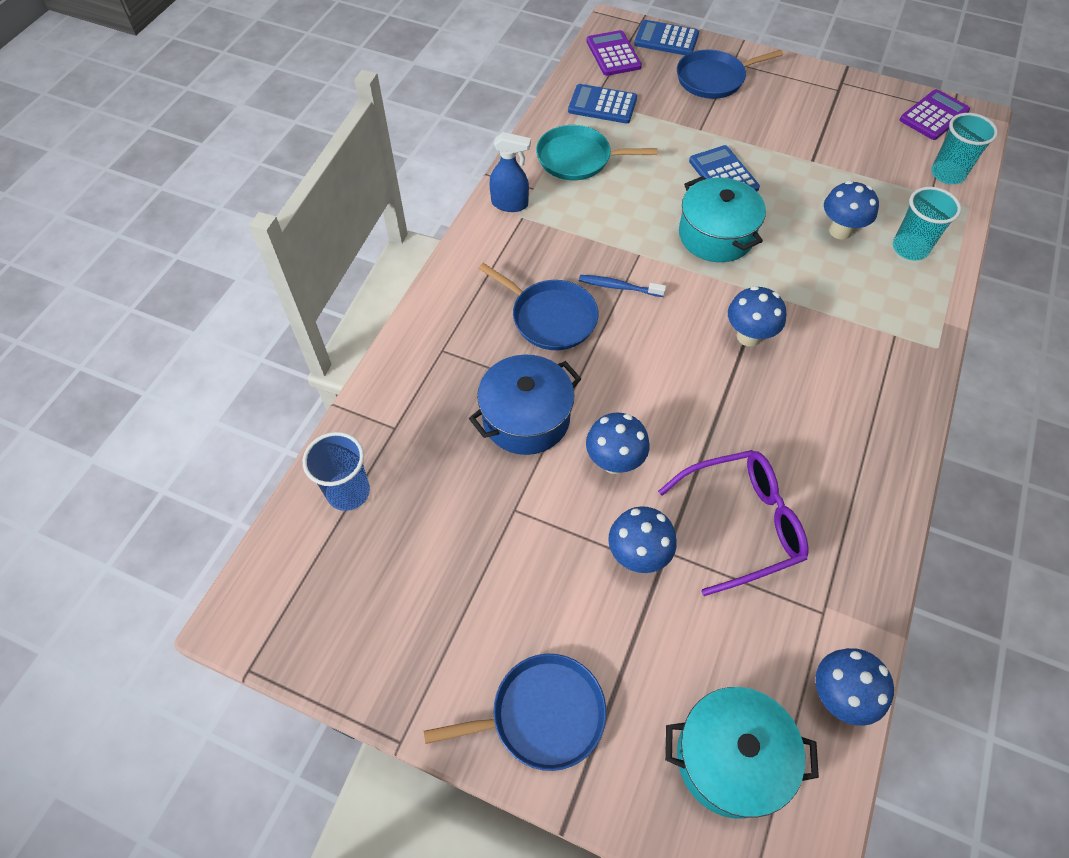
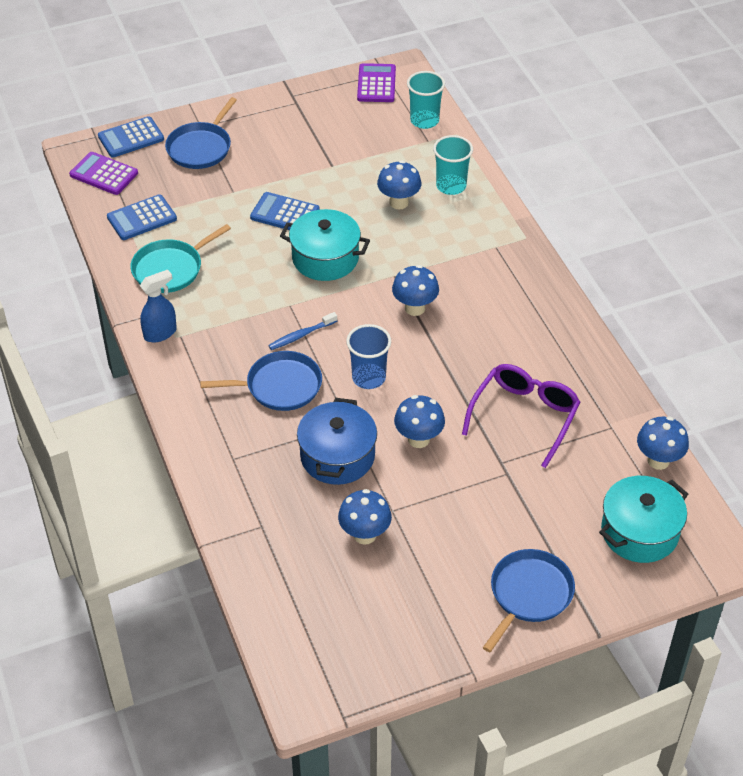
camera: 45 degrees left, 10 degrees down
blue cup [303,432,370,511] -> blue cup moved to [346,324,391,389]
blue mushroom [608,506,677,573] -> blue mushroom moved to [338,489,392,545]

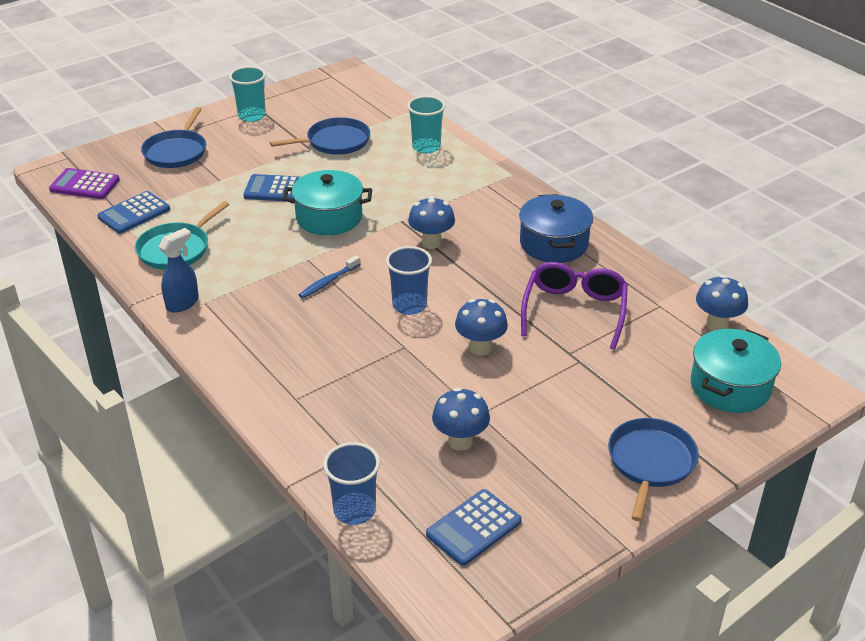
camera: 15 degrees left, 10 degrees down
blue calculator [98,116,164,157] -> blue calculator moved to [426,489,522,566]
blue pan [200,351,322,411] -> blue pan moved to [270,117,370,155]
blue pot [297,398,377,485] -> blue pot moved to [519,194,593,263]
purple calculator [357,63,396,102] -> none
blue mushroom [377,160,421,209] -> none
turquoise cup [407,71,445,129] -> turquoise cup moved to [229,66,266,122]
none -> blue cup [323,442,380,525]

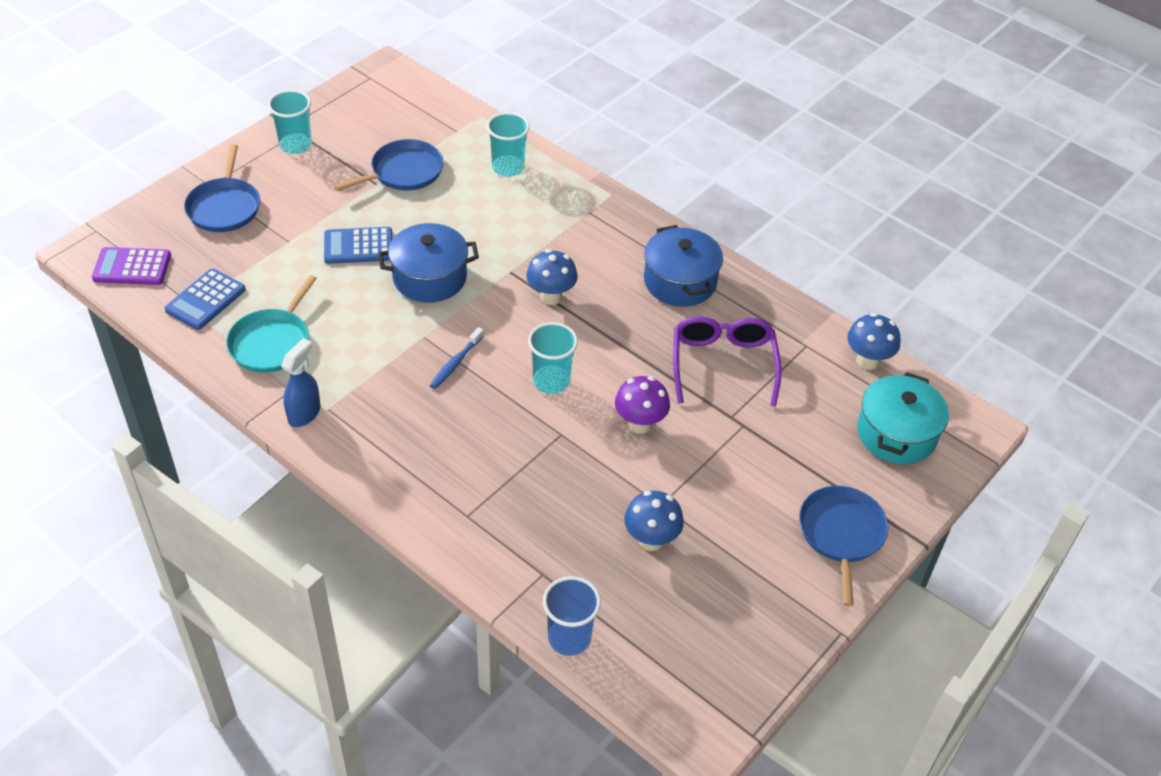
camera: 15 degrees left, 10 degrees up
turquoise pot [283,170,372,235] -> blue pot [378,223,479,303]
blue cup [386,246,432,315] -> turquoise cup [528,322,578,394]
blue calculator [426,489,522,566] -> none
blue mushroom [455,299,508,356] -> purple mushroom [615,376,670,434]

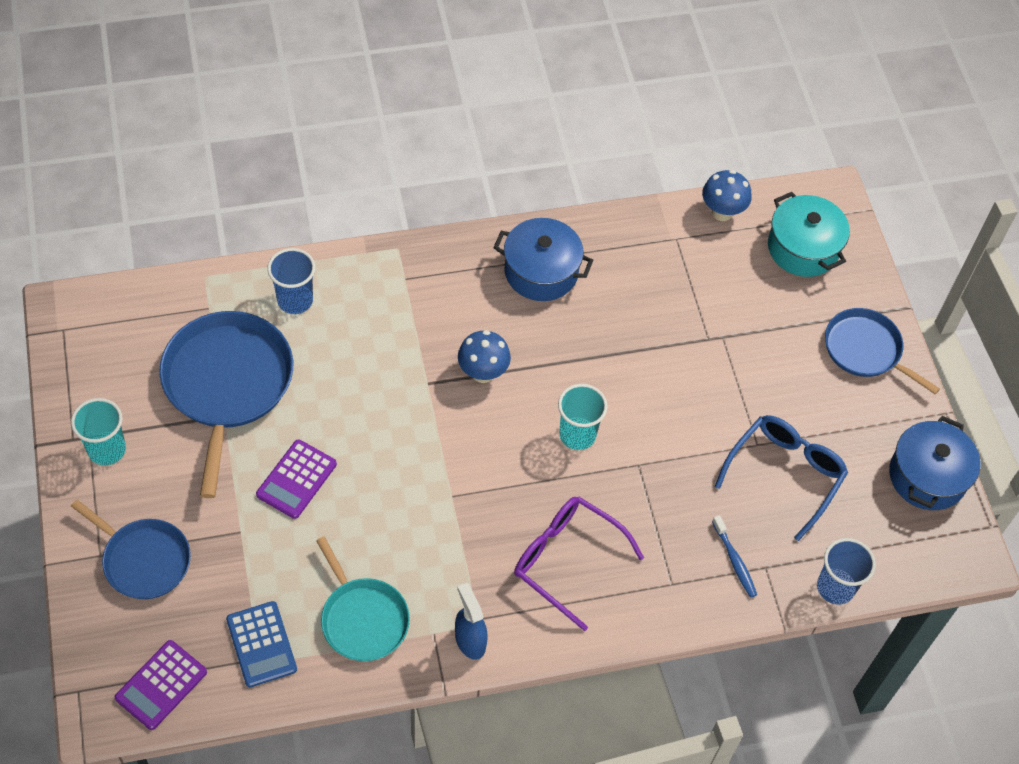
camera: 55 degrees left, 10 degrees up
blue calculator [324,227,393,264] -> purple calculator [256,439,337,519]
blue pan [334,139,444,191] -> blue pan [159,311,293,498], size x1.62
blue pot [378,223,479,303] -> blue pot moved to [889,416,980,510]
blue toothbrush [430,327,484,389] -> blue toothbrush moved to [712,515,757,598]
turquoise cup [487,112,530,177] -> blue cup [267,248,315,314]
purple mushroom [615,376,670,434] -> none
blue mushroom [624,491,684,551] -> blue glasses [715,415,848,541]
purple glasses [673,316,782,407] -> purple glasses moved to [514,497,644,631]

